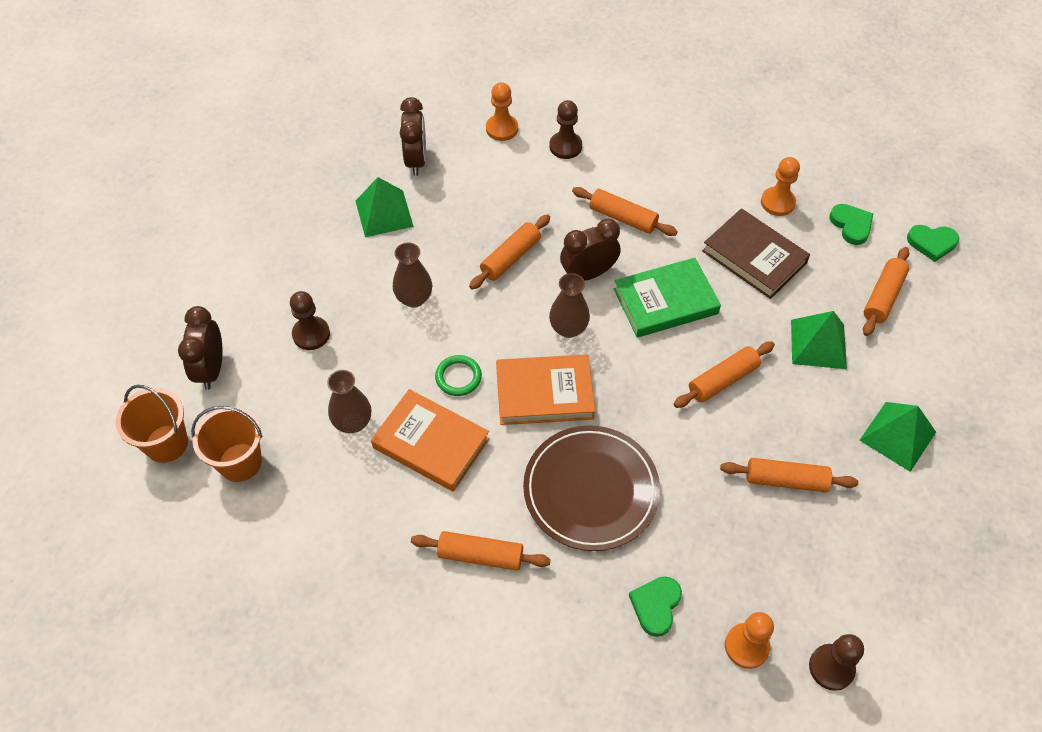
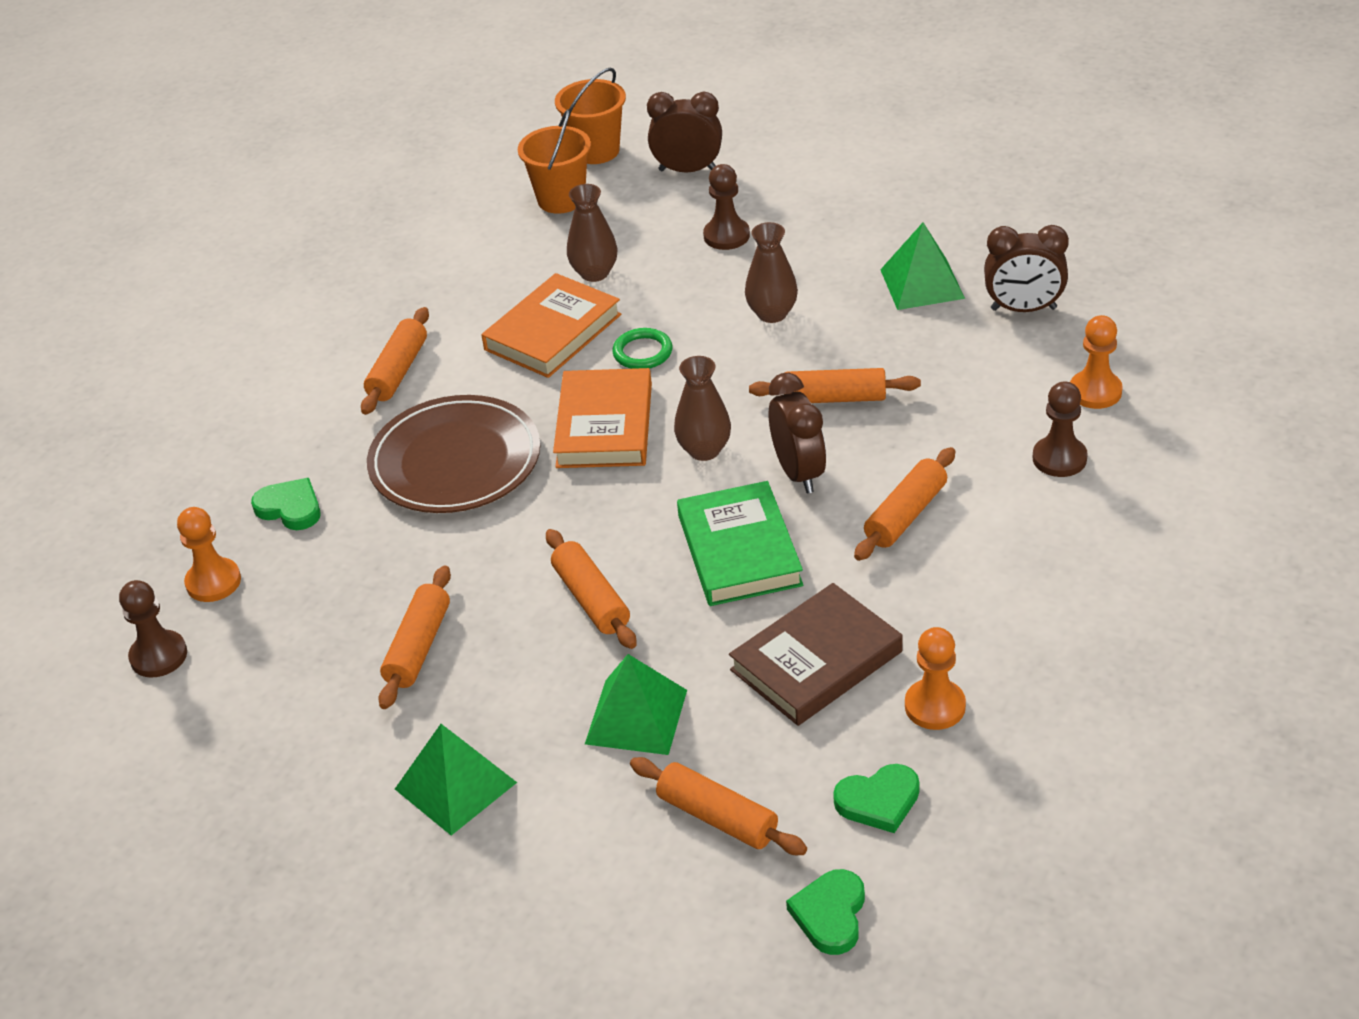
camera: 100 degrees right, 15 degrees down
orange rolling pin [469,214,550,290] -> orange rolling pin turned 45 degrees counterclockwise [749,368,921,403]

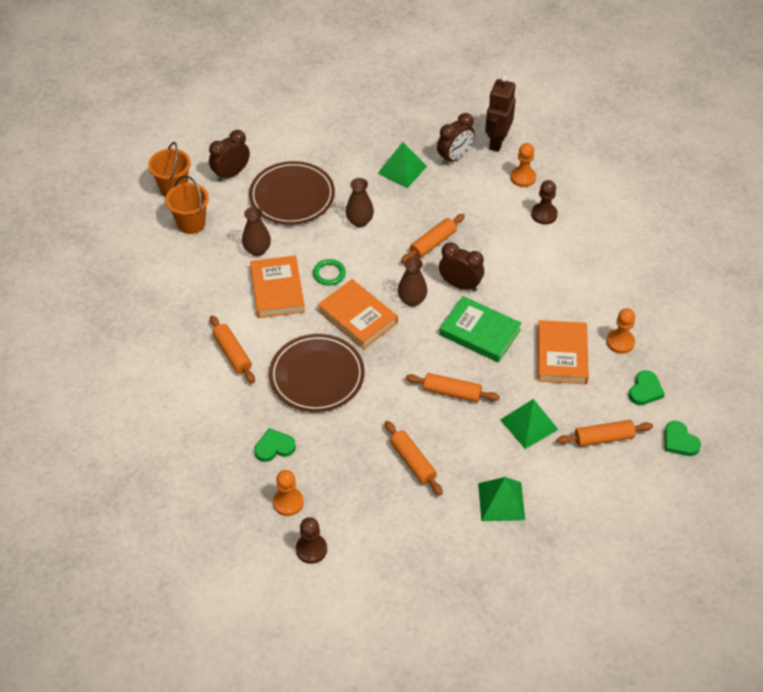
camera: 50 degrees left, 10 degrees up
brown pawn [703,164,750,250] -> brown plate [249,161,335,225]
brown book [729,583,903,726] -> orange book [537,320,589,384]
orange rolling pin [854,447,955,561] -> none
none -> brown robot [485,75,516,152]

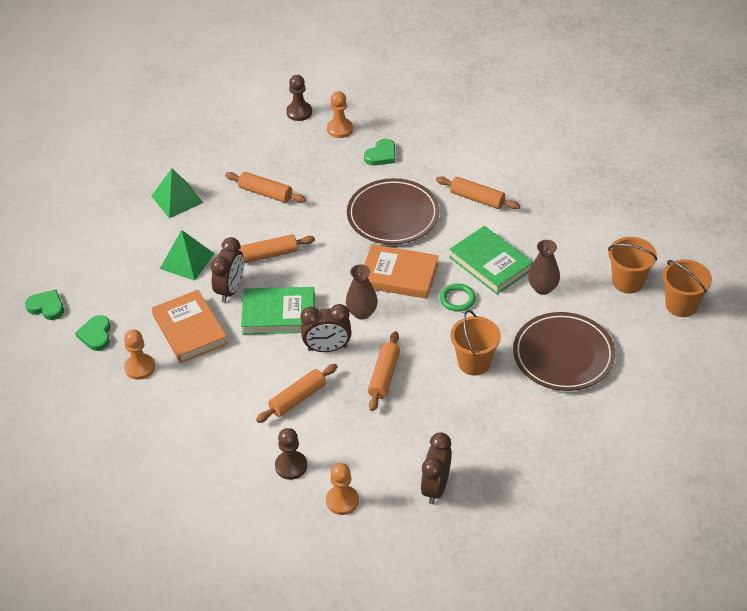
camera: 150 degrees right, 5 degrees down
brown clock [209,130,250,182] -> brown clock moved to [211,237,244,302]
orange book [250,255,305,318] -> green book [449,226,533,295]
brown vase [346,178,374,227] -> orange bucket [450,310,501,376]
green pyramid [377,142,427,188] -> none
brown robot [485,75,516,152] -> none
orange rolling pin [557,420,653,447] -> orange rolling pin moved to [256,364,338,423]

